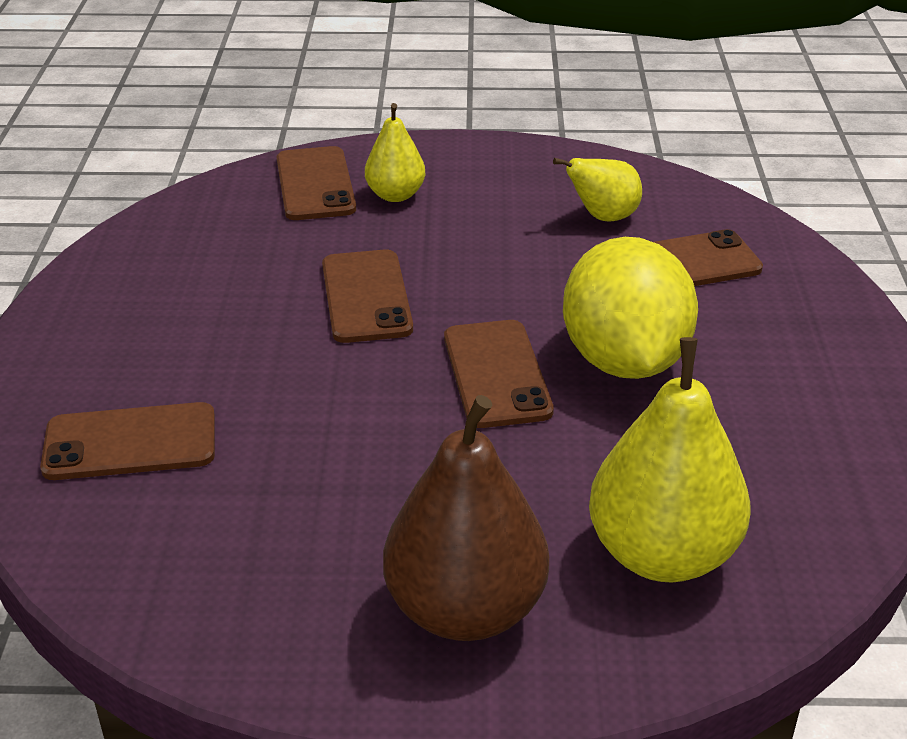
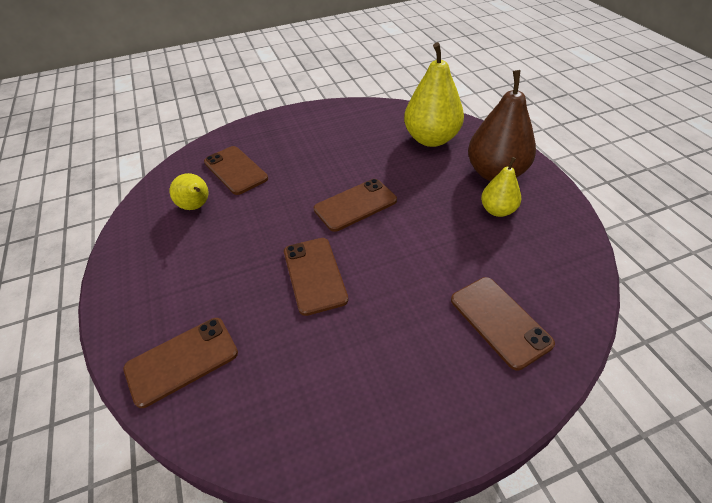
camera: 110 degrees left, 10 degrees up
brown phone [322,250,413,343] -> brown phone turned 75 degrees counterclockwise [284,238,348,316]
yellow pear [365,103,425,202] -> yellow pear moved to [481,157,521,217]
yellow lemon [563,237,698,379] -> none

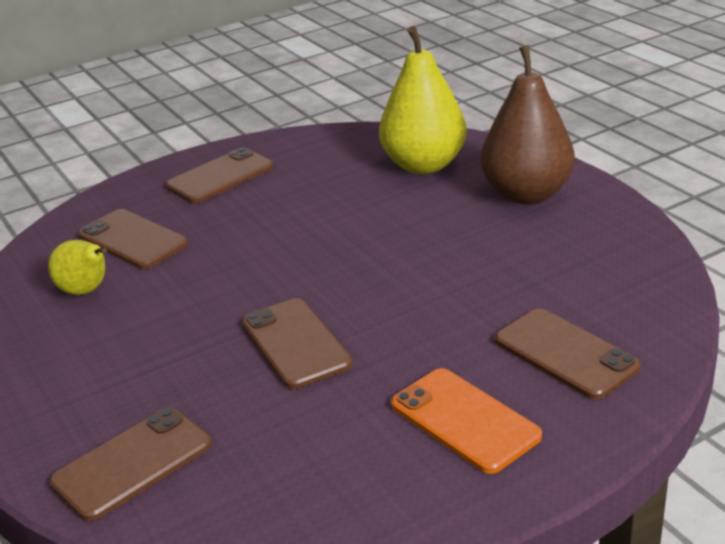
camera: 10 degrees left, 15 degrees down
brown phone [314,179,397,232] -> brown phone moved to [166,147,274,204]
yellow pear [481,157,521,217] -> none
none -> orange phone [391,368,542,474]

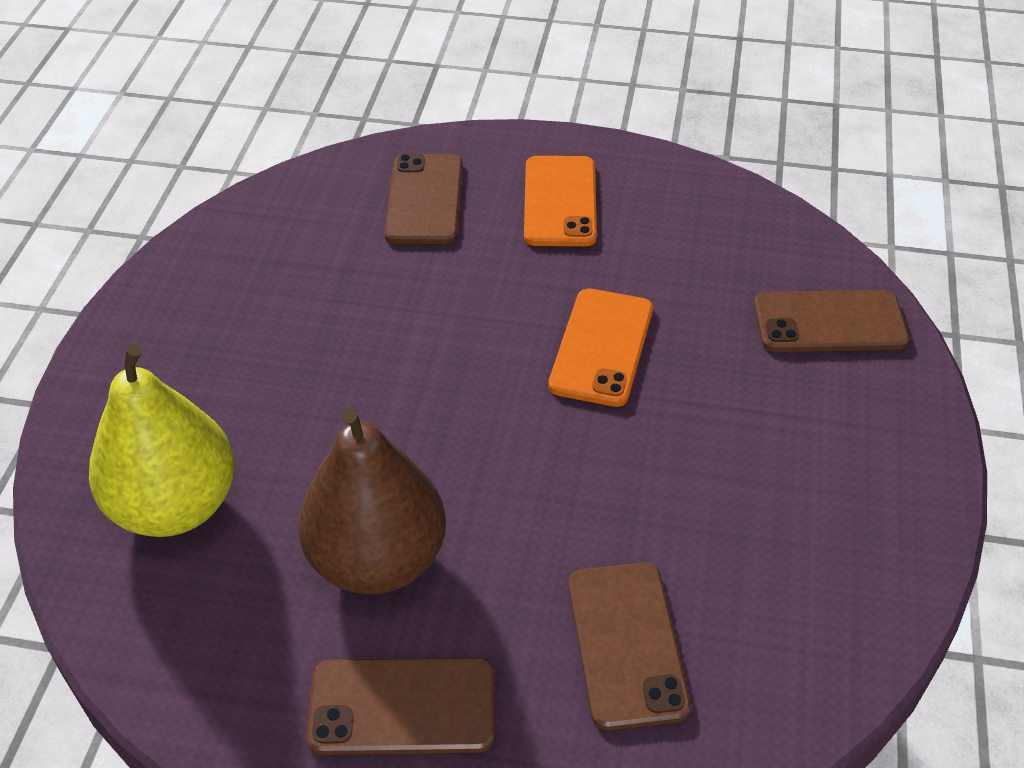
camera: 140 degrees left, 15 degrees up
yellow pear [48,240,107,295] -> none
brown phone [242,298,353,389] -> orange phone [548,288,653,407]
brown pear [481,45,575,204] -> brown pear moved to [298,408,446,594]

